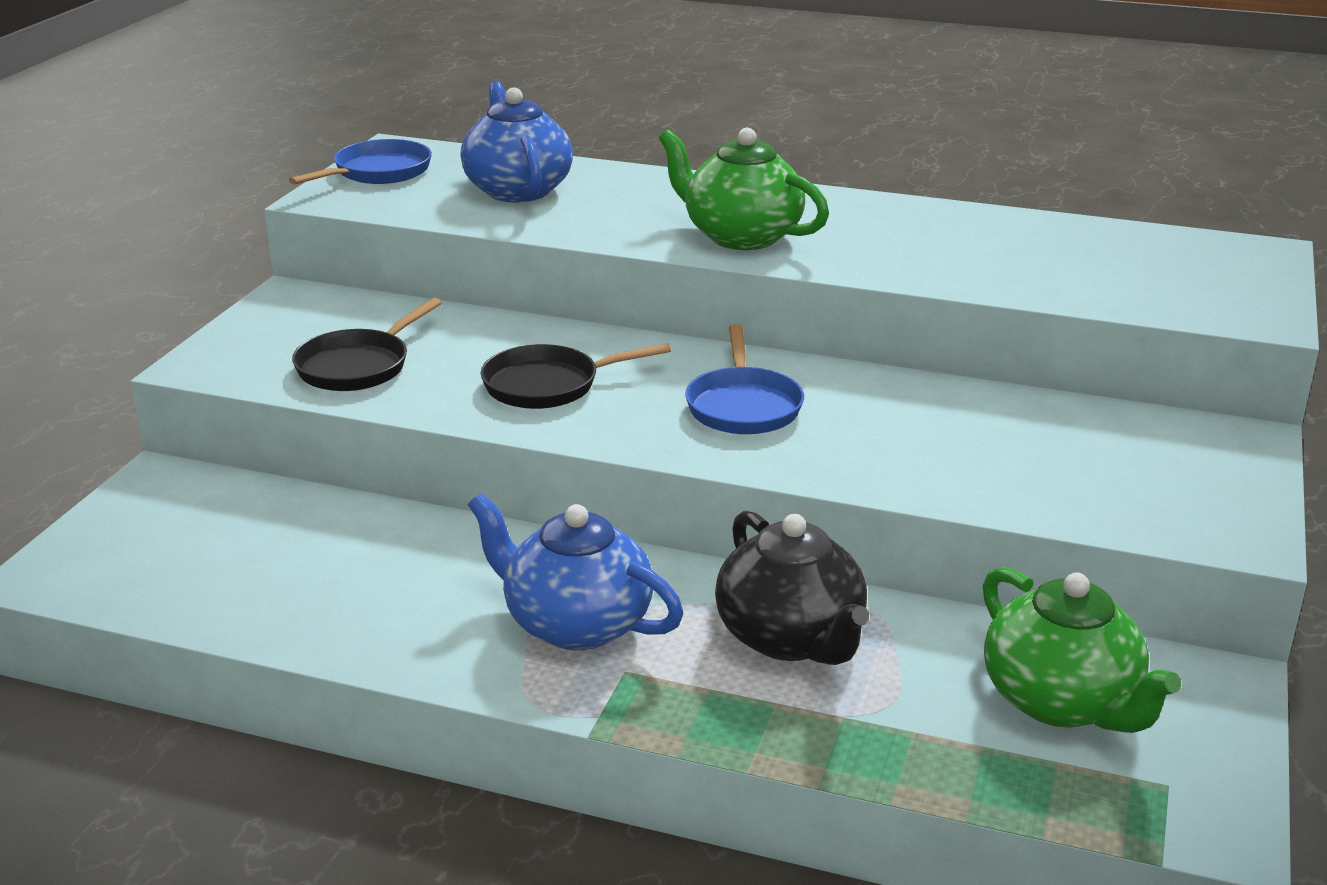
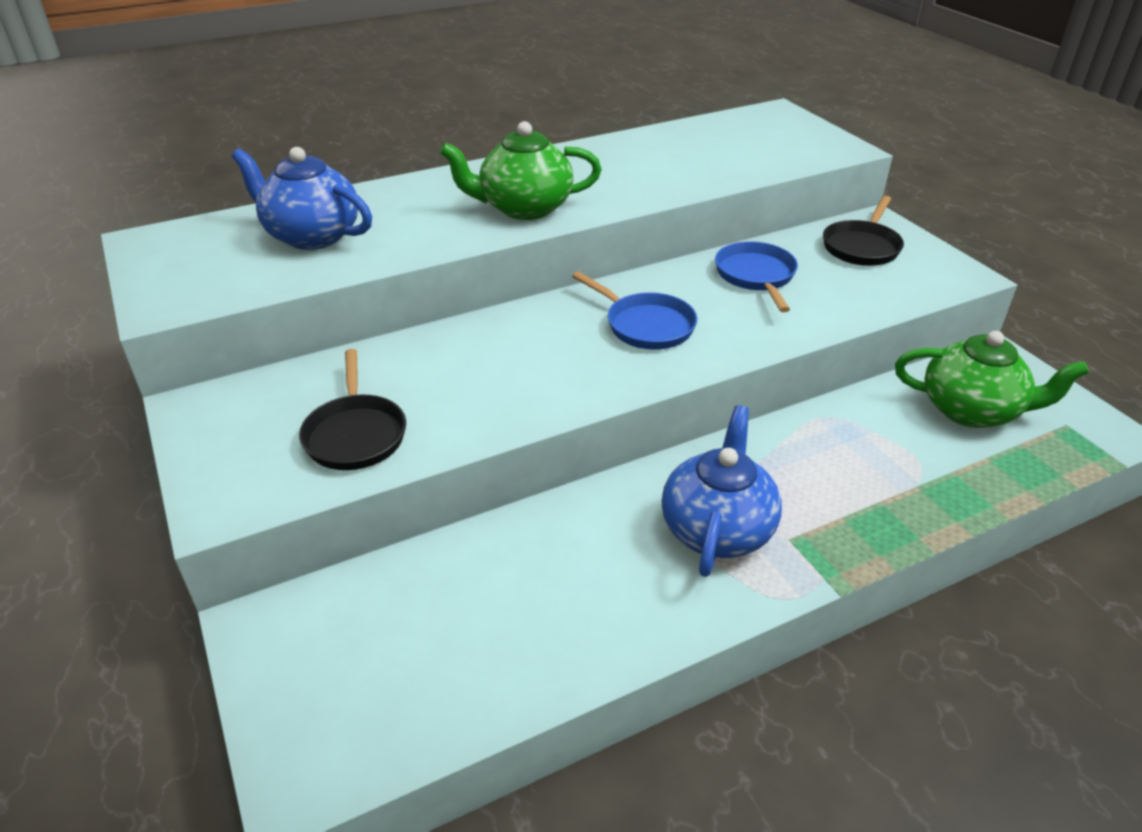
camera: 45 degrees left, 10 degrees up
blue pan [289,139,432,185] -> blue pan moved to [715,241,798,312]
blue teapot [468,493,683,650] -> blue teapot turned 120 degrees clockwise [662,405,782,577]
black pan [481,343,671,409] -> black pan moved to [823,196,904,266]
black teapot [715,511,869,665] -> none

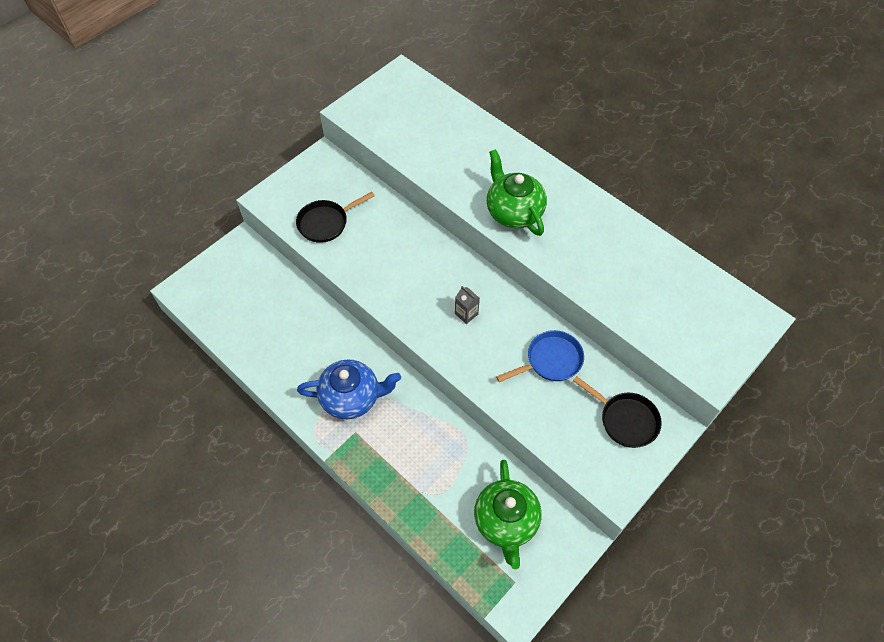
camera: 70 degrees right, 20 degrees up
blue teapot [232,147,372,250] -> none
blue pan [572,271,697,350] -> grey carton [455,286,480,324]
black pan [823,196,904,266] -> black pan turned 150 degrees counterclockwise [573,376,662,448]

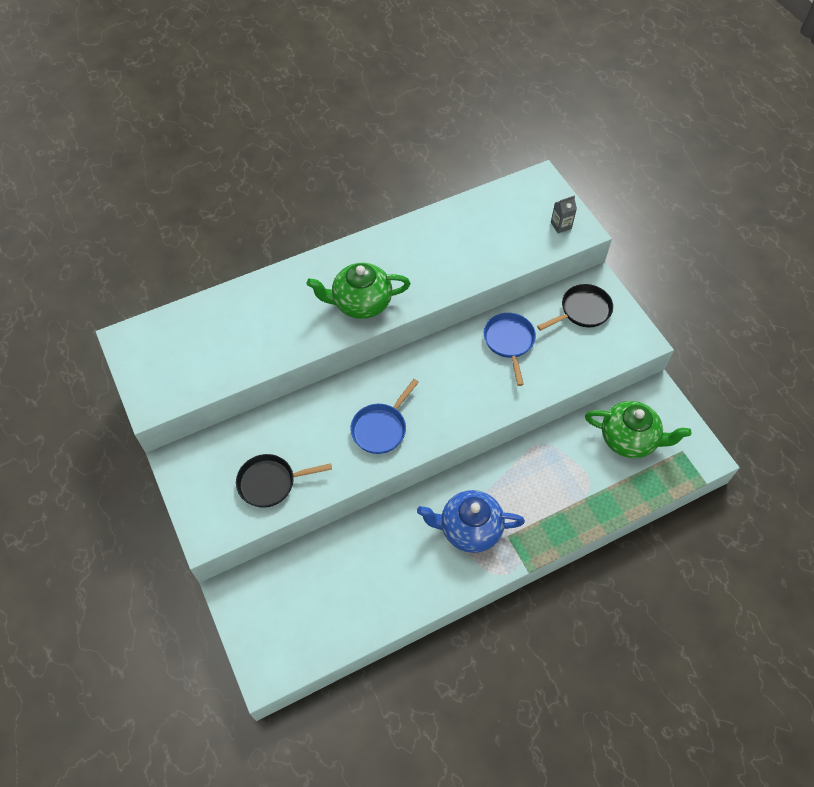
camera: 70 degrees left, 0 degrees up
black pan [296,192,375,243] -> black pan turned 90 degrees clockwise [236,454,332,508]
blue teapot [297,360,401,419] -> blue teapot turned 105 degrees counterclockwise [417,490,525,553]
grey carton [455,286,480,324] -> grey carton moved to [551,195,577,233]
none -> blue pan [350,379,419,454]

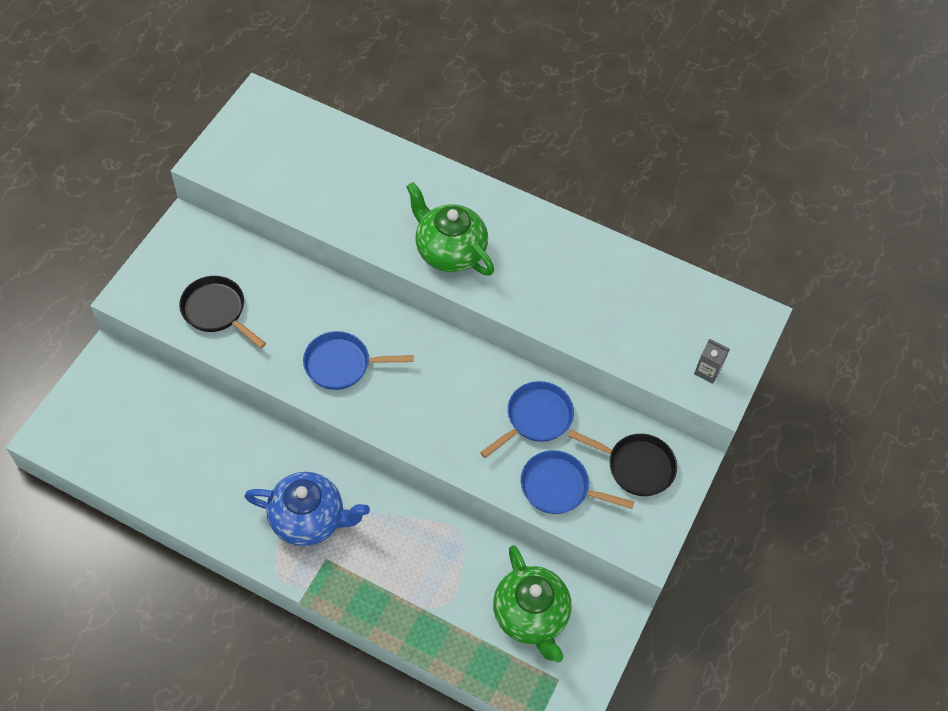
camera: 50 degrees right, 0 degrees up
blue teapot [417,490,525,553] -> blue teapot turned 135 degrees clockwise [244,472,370,546]
none -> blue pan [521,450,634,514]

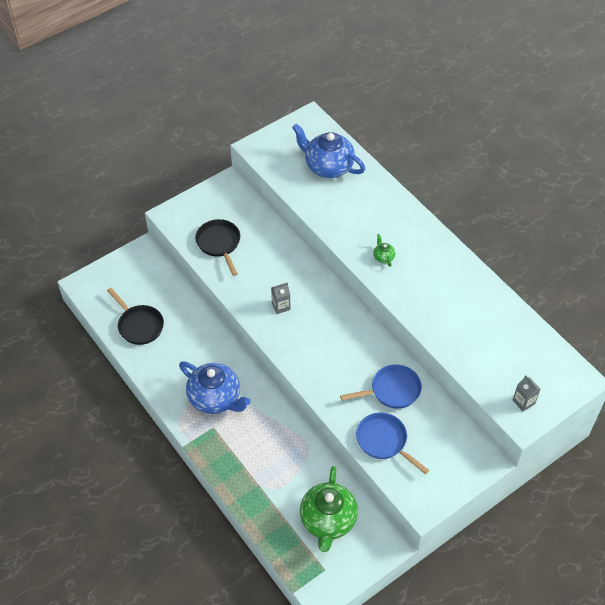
camera: 30 degrees right, 5 degrees down
blue pan [303,331,414,390] -> grey carton [271,282,290,314]
green teapot [406,182,494,276] -> green teapot [373,234,395,267], size x0.42
black pan [568,430,677,496] -> black pan moved to [107,288,164,345]
none -> blue teapot [292,124,365,178]

